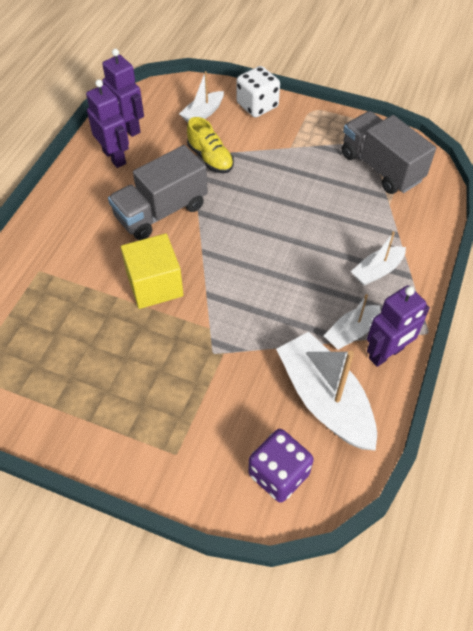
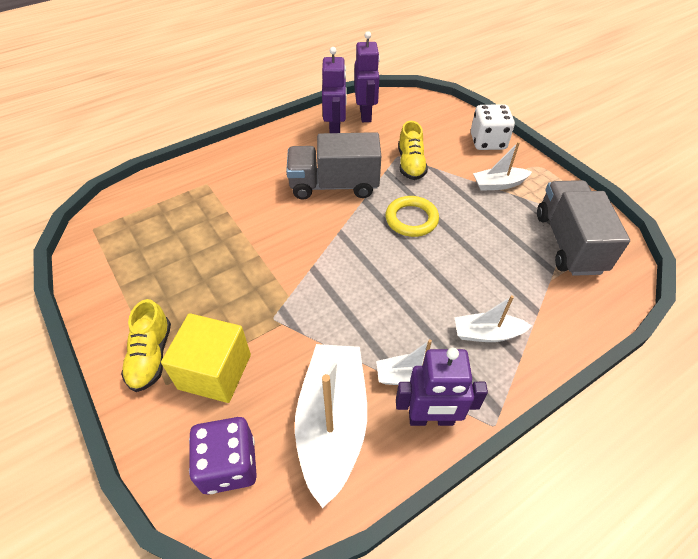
camera: 35 degrees right, 5 degrees down
yellow cube [121,233,184,309] -> yellow cube moved to [161,313,251,403]
white boat [179,71,224,122] -> white boat moved to [473,142,532,191]
none -> yellow shoe [121,299,171,392]
none -> yellow ring [385,196,439,237]

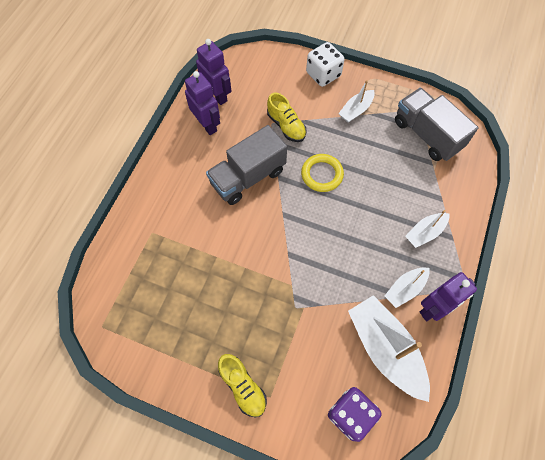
camera: 35 degrees left, 15 degrees up
yellow cube [161,313,251,403] -> none

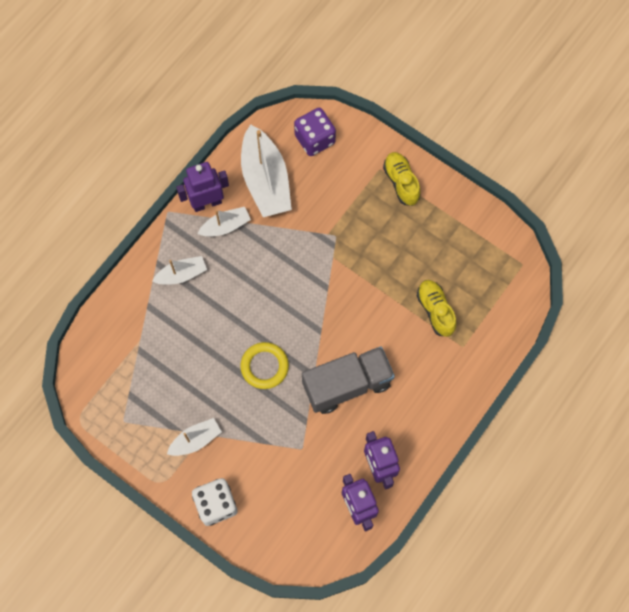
camera: 165 degrees left, 5 degrees up
yellow shoe [267,93,307,142] -> yellow shoe moved to [417,280,457,337]
grey truck [395,88,479,161] -> none

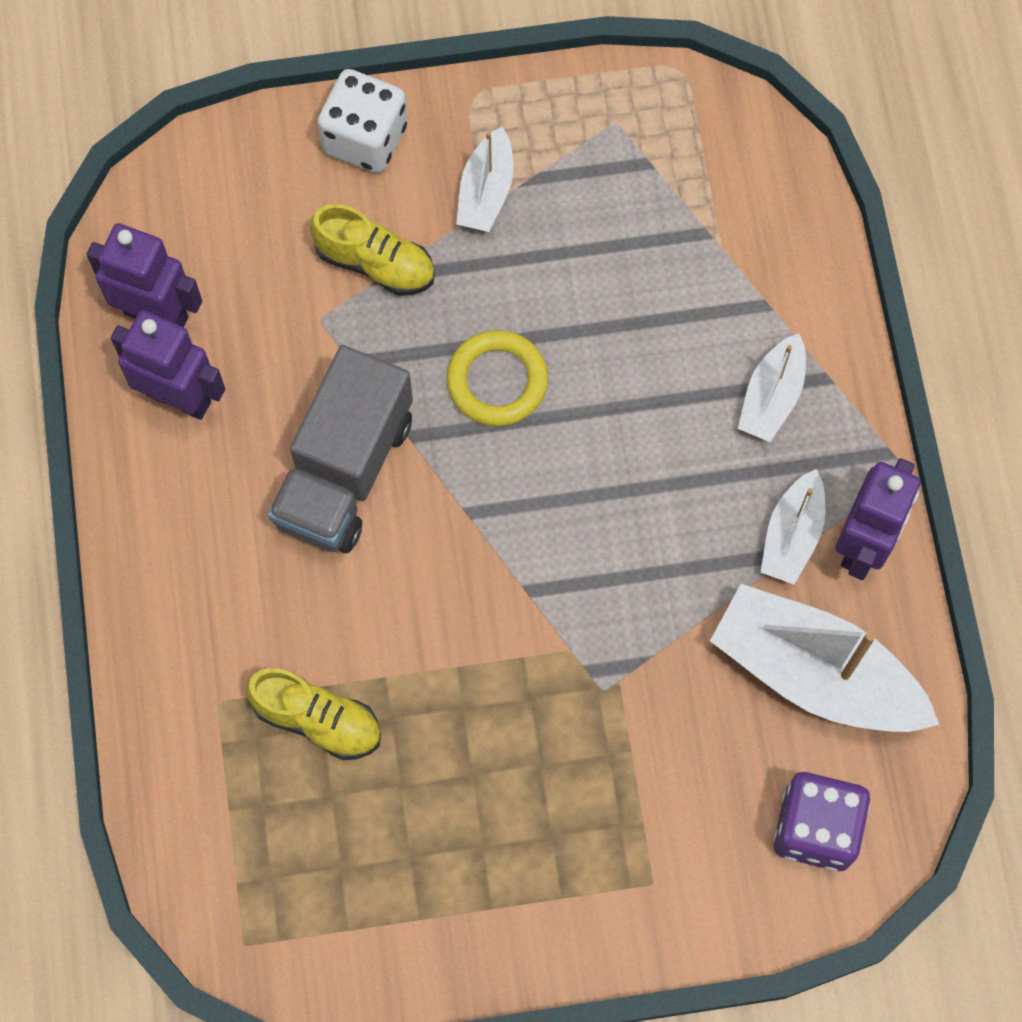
camera: 135 degrees right, 0 degrees up
yellow shoe [383,152,421,206] -> yellow shoe moved to [310,204,435,296]

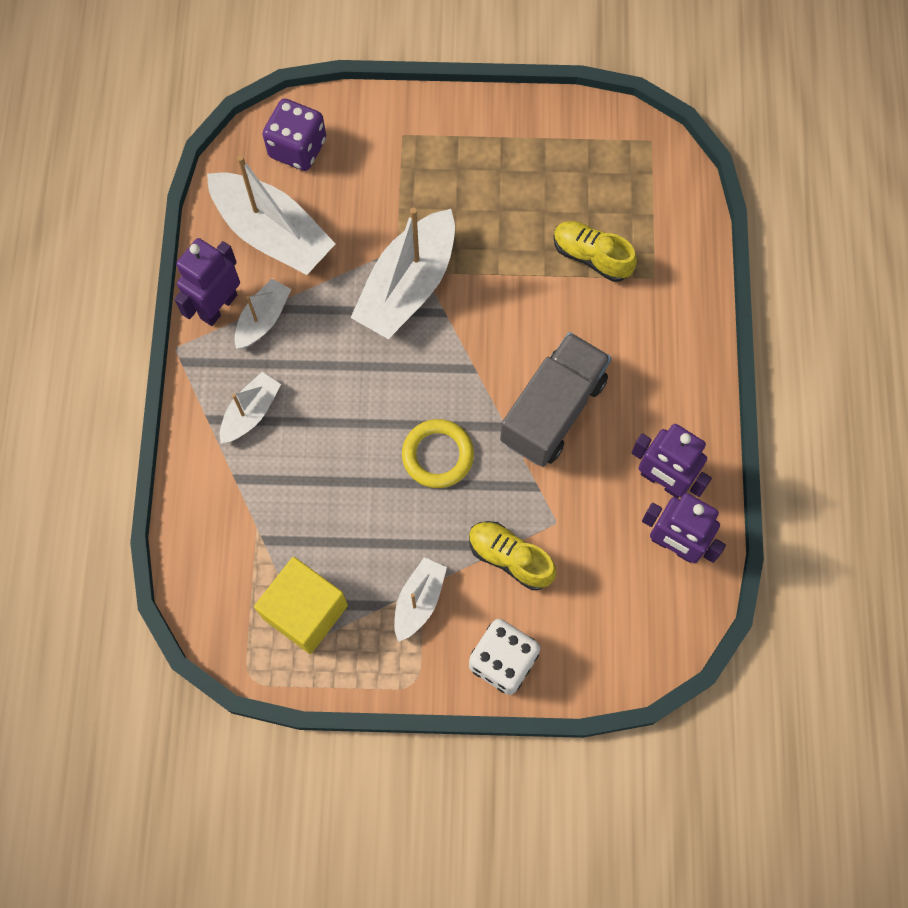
camera: 170 degrees left, 0 degrees up
none -> yellow cube [254,557,348,654]
none -> white boat [350,208,455,339]

